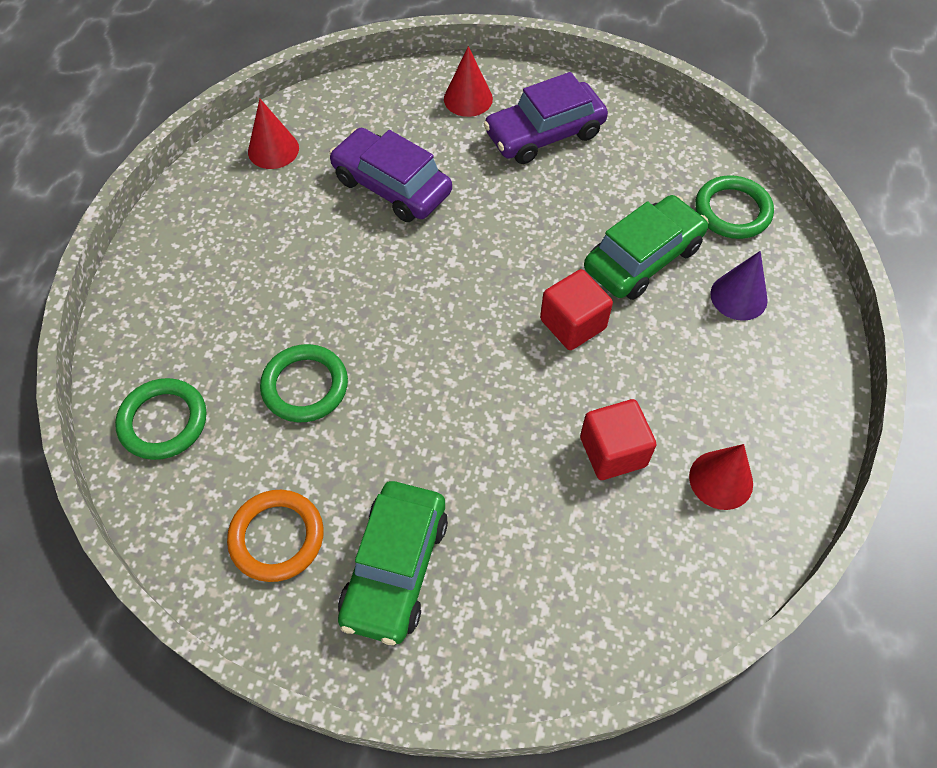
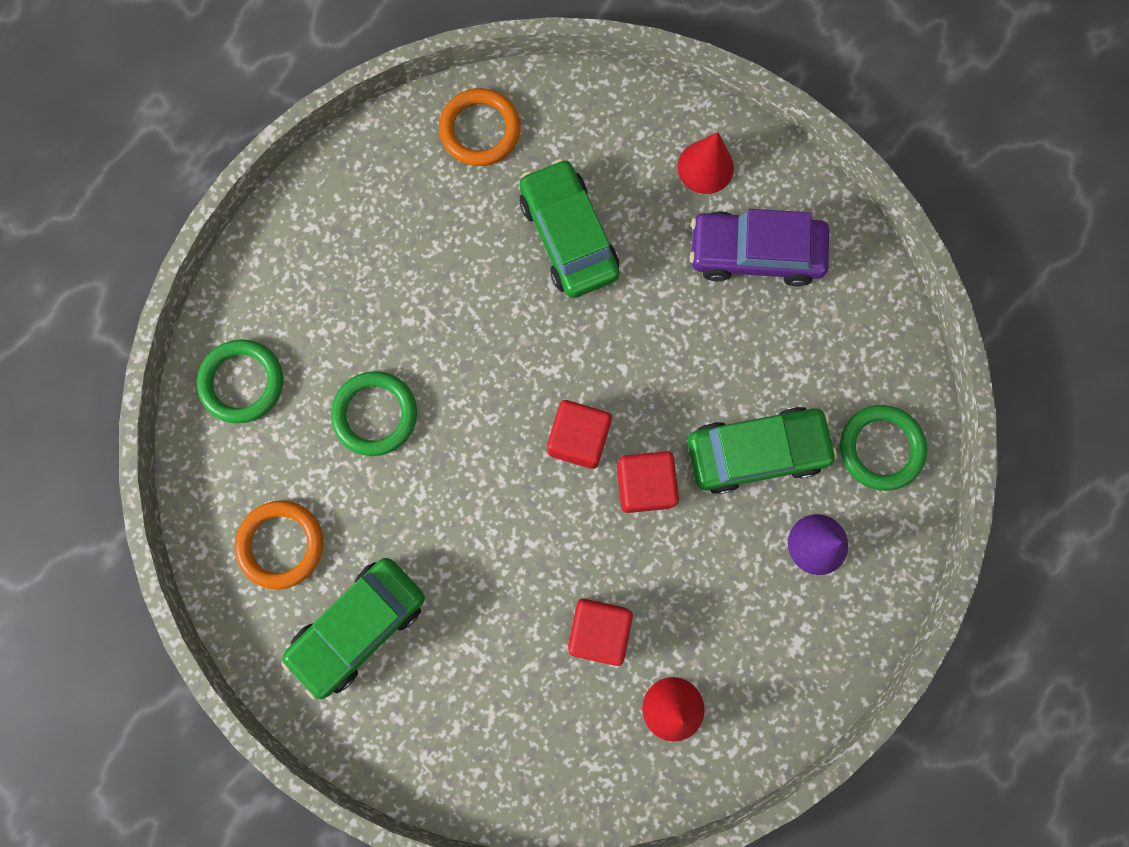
camera: 30 degrees right, 20 degrees up
red cone [248,99,299,169] -> orange ring [439,88,520,166]
purple car [329,128,452,222] -> green car [519,159,620,298]
none -> red cube [547,400,612,469]

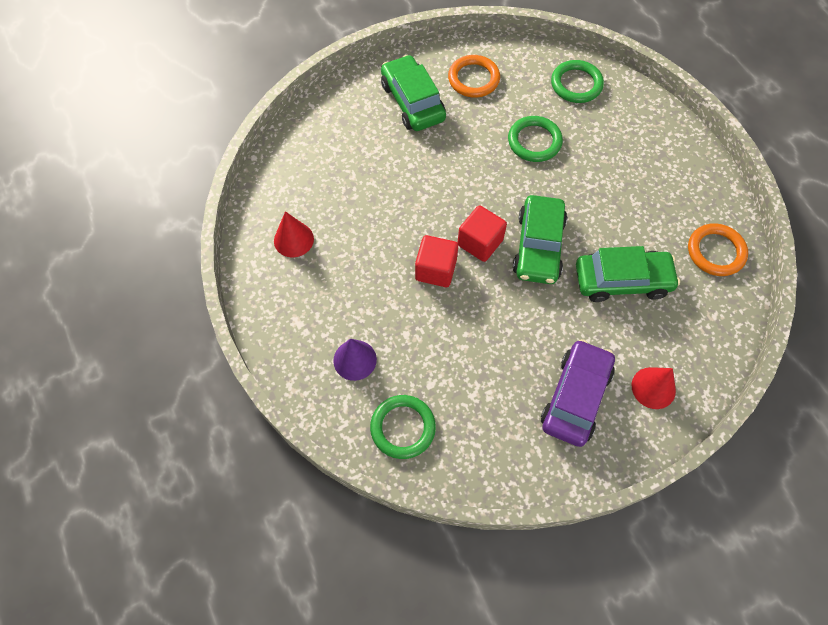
camera: 110 degrees right, 15 degrees down
red cube [568,598,633,666] -> none
green car [687,407,838,494] -> green car moved to [513,195,567,284]

